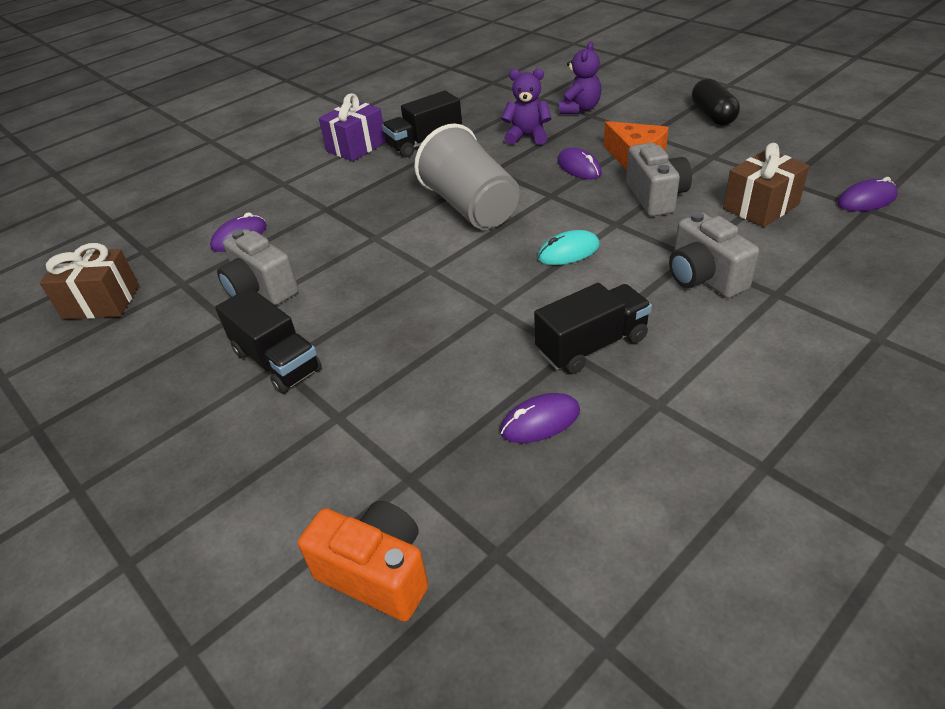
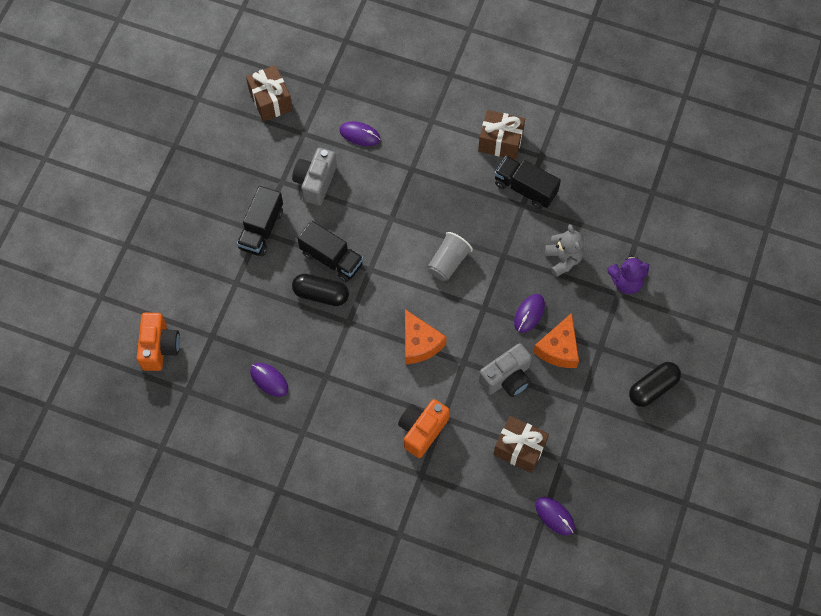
camera: 60 degrees right, 25 degrees up
purple gift [319,93,386,162] -> brown gift [478,110,525,160]
grey cup [414,123,520,230] -> grey cup [427,232,473,281], size x0.59
purple teddy bear [501,69,551,145] -> grey teddy bear [545,224,584,277]
black truck [534,283,652,374] -> black truck moved to [297,221,364,282]
turquoise mouse [537,230,600,265] -> orange cheese [405,309,447,364]
grey camera [669,212,759,298] -> orange camera [398,399,450,458]
none -> black capsule [292,274,349,306]

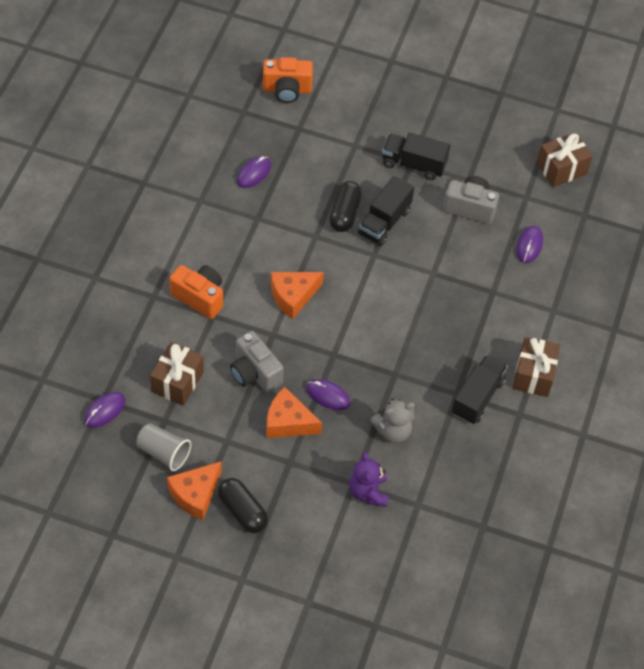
camera: 85 degrees right, 10 degrees down
grey cup [427,232,473,281] -> grey cup moved to [136,423,191,471]
none -> orange cheese [167,462,222,520]

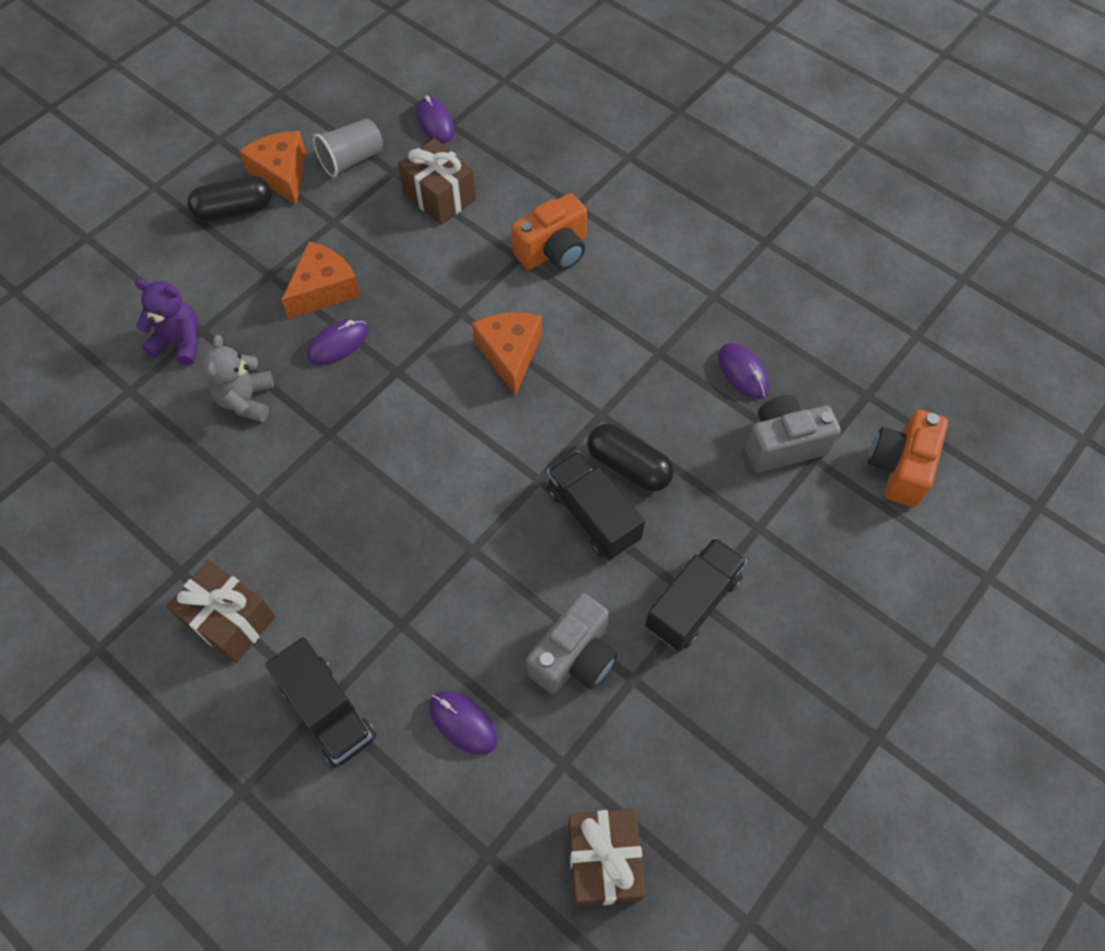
camera: 115 degrees right, 5 degrees up
grey camera [230,331,284,393] -> grey camera moved to [745,395,841,473]
black truck [452,355,508,424] -> black truck moved to [265,637,376,767]

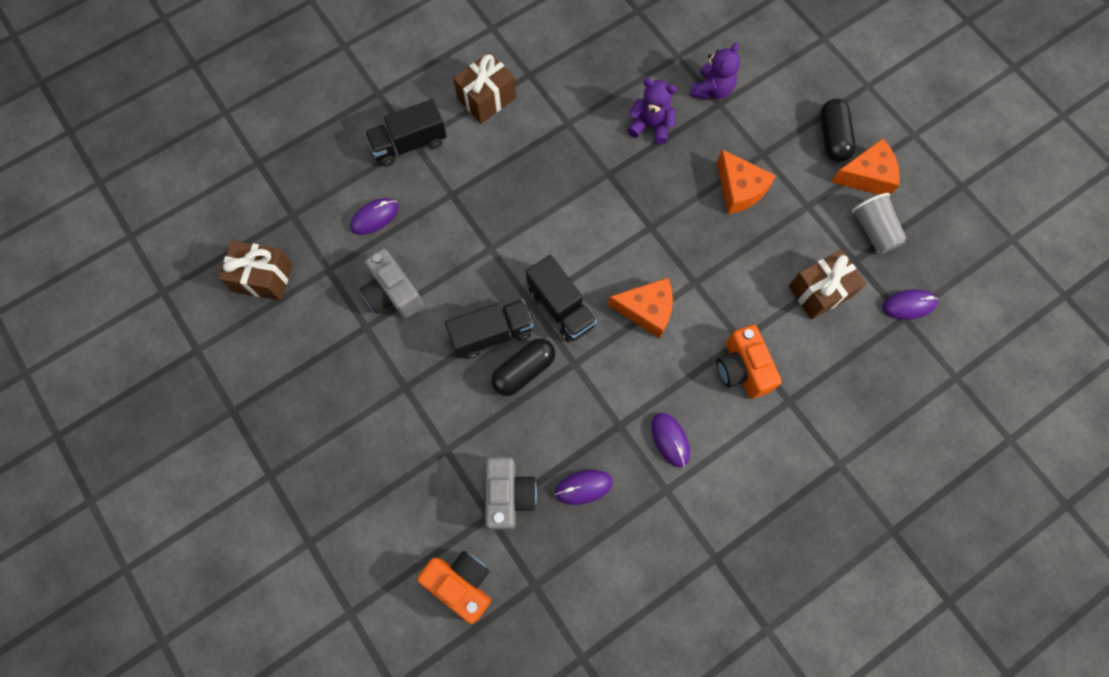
camera: 105 degrees right, 10 degrees up
grey teddy bear [201,335,274,422] -> purple teddy bear [628,79,677,144]
purple mouse [307,319,368,365] -> purple mouse moved to [651,413,690,467]
black truck [645,537,747,651] -> black truck moved to [526,255,597,342]

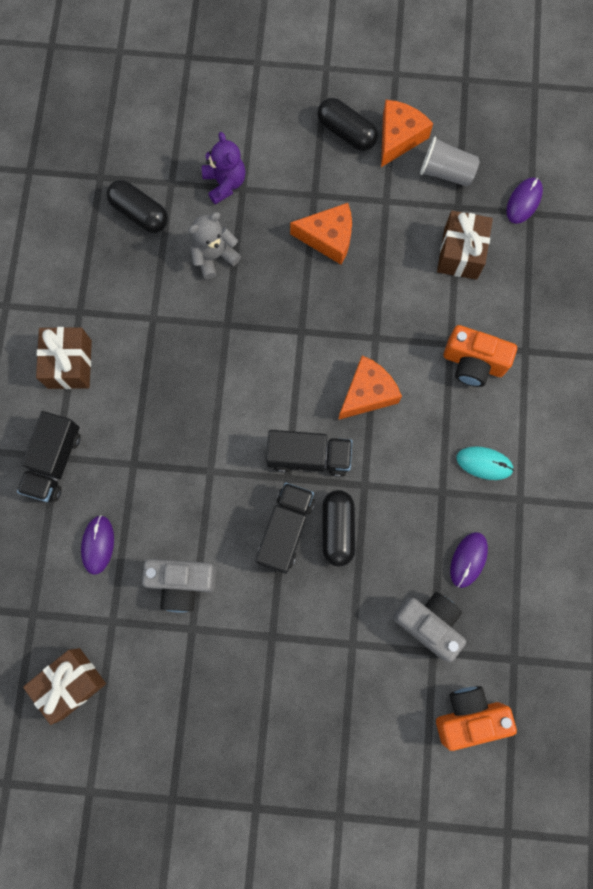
camera: 50 degrees left, 5 degrees up
purple teddy bear [628,79,677,144] -> grey teddy bear [188,212,241,279]
purple mouse [651,413,690,467] -> turquoise mouse [457,446,514,480]
none -> black capsule [106,180,168,233]

